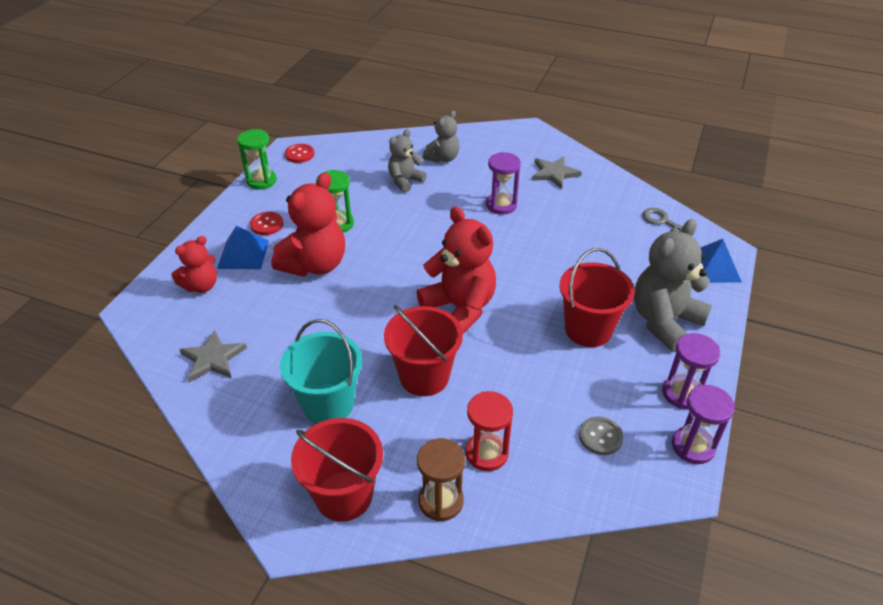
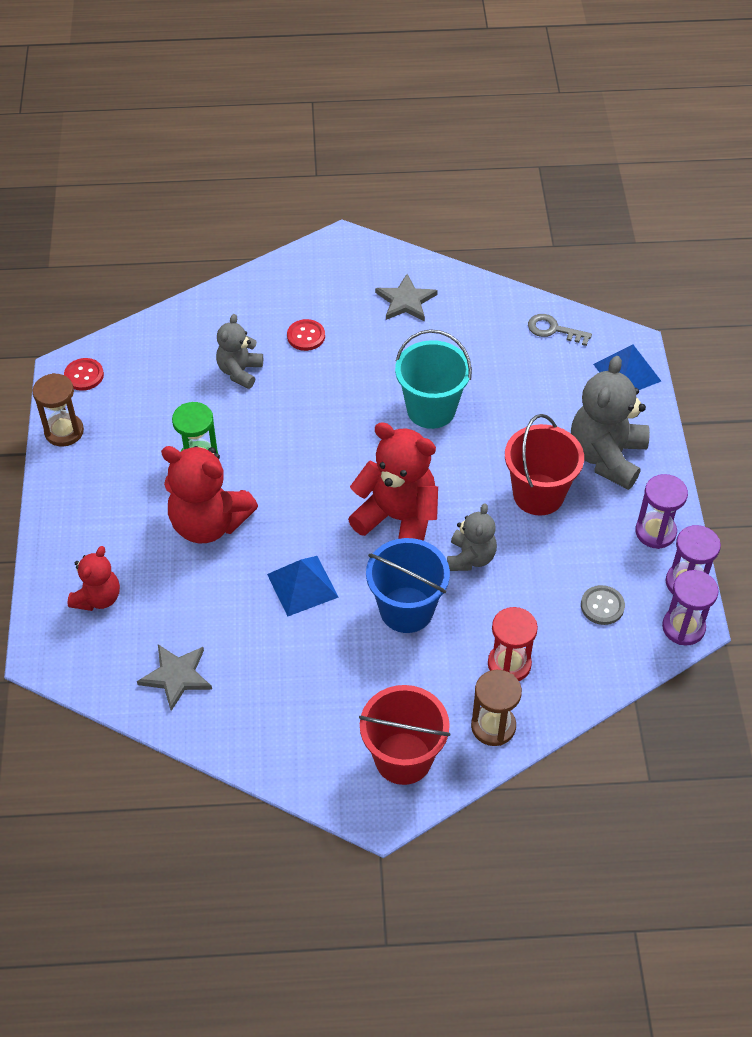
camera: 25 degrees left, 10 degrees up
blue pyramid [217,226,269,269] -> blue pyramid moved to [267,556,338,616]
green hourglass [237,129,277,189] -> brown hourglass [32,373,84,447]
red button [250,212,283,235] -> red button moved to [287,319,325,351]
red teddy bear [271,173,345,277] -> red teddy bear turned 105 degrees clockwise [161,446,258,543]
turquoise bucket [280,319,362,424] -> turquoise bucket moved to [395,329,472,429]
red bucket [384,305,463,396] -> blue bucket [366,538,450,633]
grey teddy bear [423,110,460,163] -> grey teddy bear moved to [447,503,497,571]
purple hourglass [486,152,521,215] -> purple hourglass moved to [662,570,719,645]

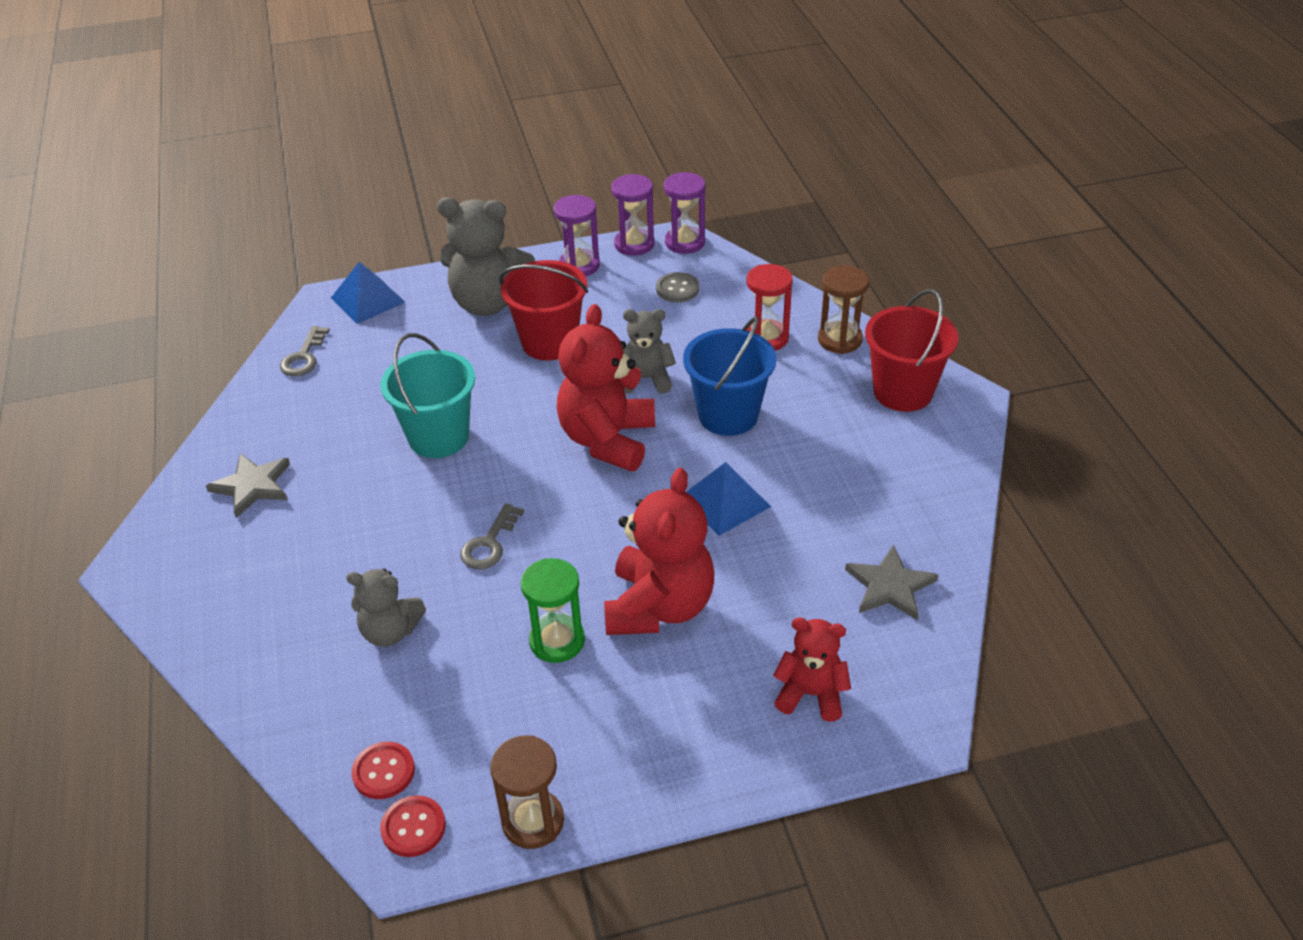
camera: 100 degrees left, 10 degrees down
red button [287,319,325,351] -> red button moved to [351,742,415,799]
none -> grey key [460,503,524,569]

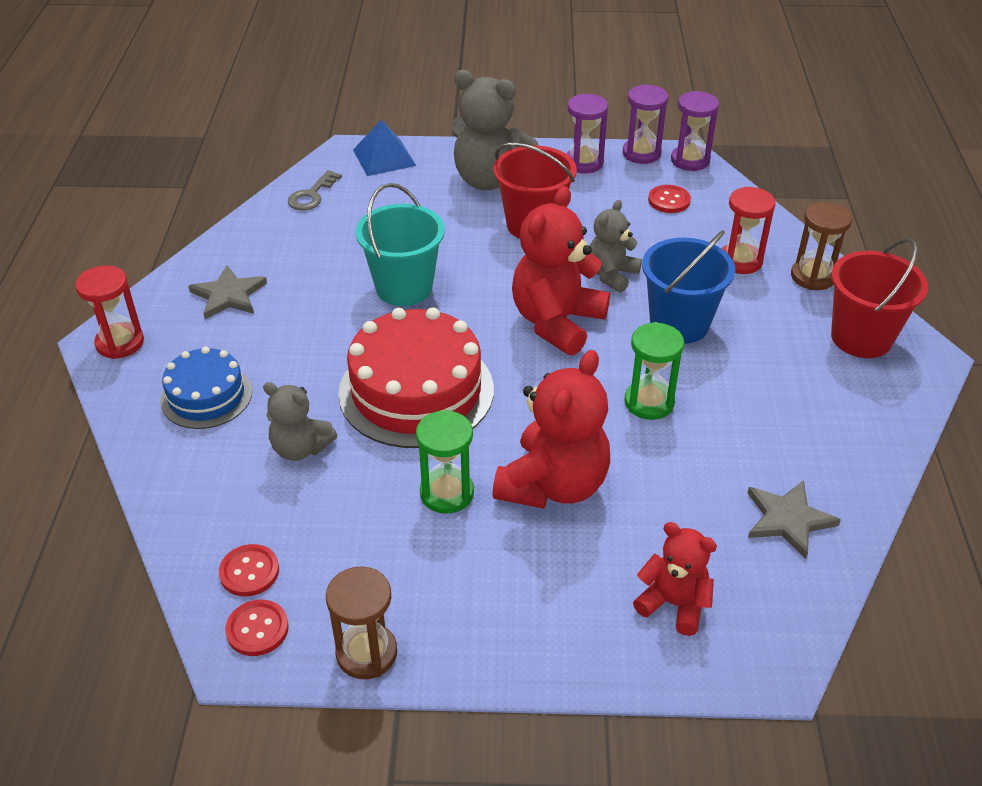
camera: 15 degrees right, 0 degrees up
grey key [460,503,524,569] -> red cake [338,307,494,448]
grey teddy bear [623,309,676,394] -> grey teddy bear turned 75 degrees counterclockwise [590,200,642,293]
grey button [656,272,699,302] -> red button [648,185,691,213]
blue pyramid [686,462,771,536] -> green hourglass [624,322,684,420]
none -> red hourglass [75,265,144,359]
none -> blue cake [160,347,252,429]

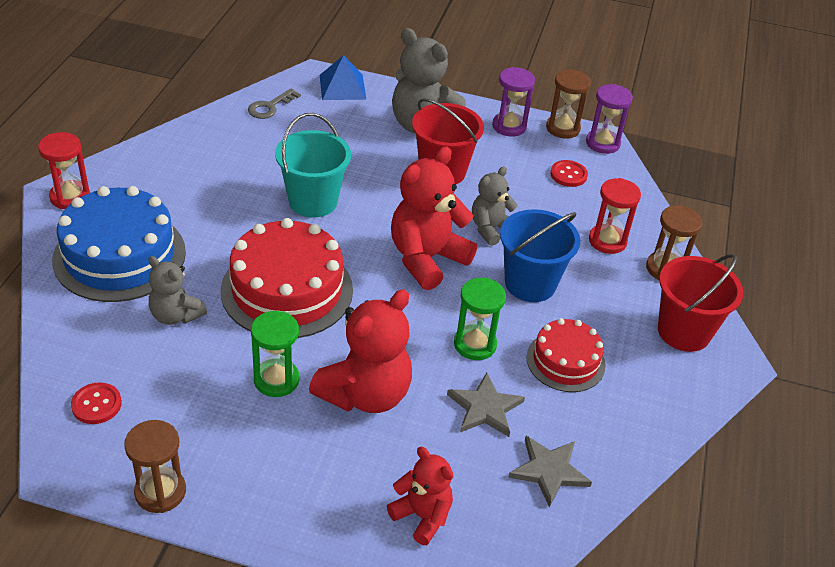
camera: 10 degrees right, 0 degrees up
blue cake [160,347,252,429] -> blue cake [52,186,186,302], size x1.72
grey star [188,265,267,319] -> grey star moved to [447,373,525,437]
red button [225,600,289,656] -> none
purple hourglass [623,84,668,164] -> brown hourglass [546,70,591,139]
none -> red cake [526,318,606,392]

